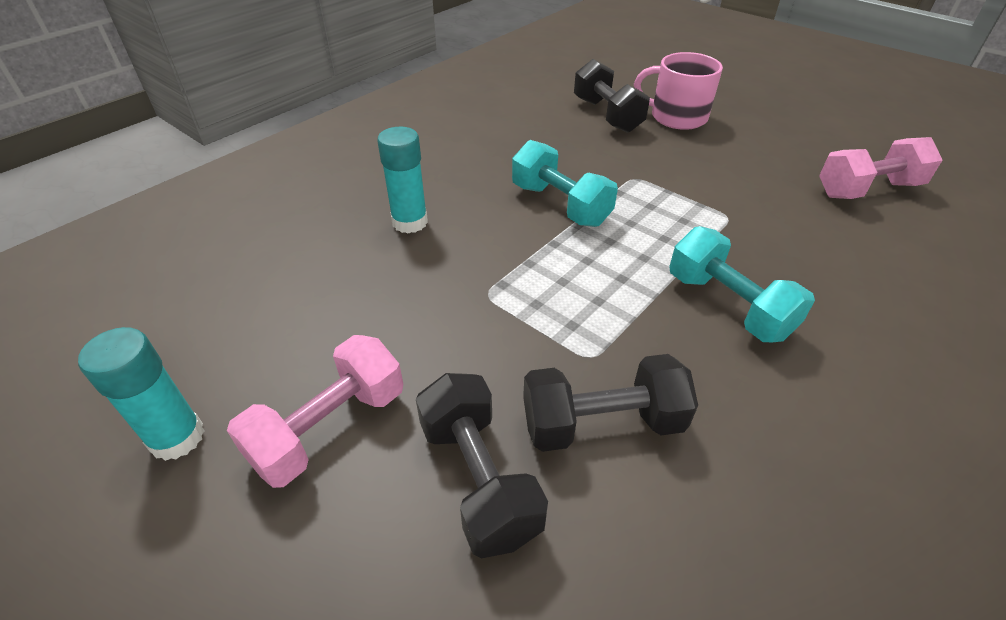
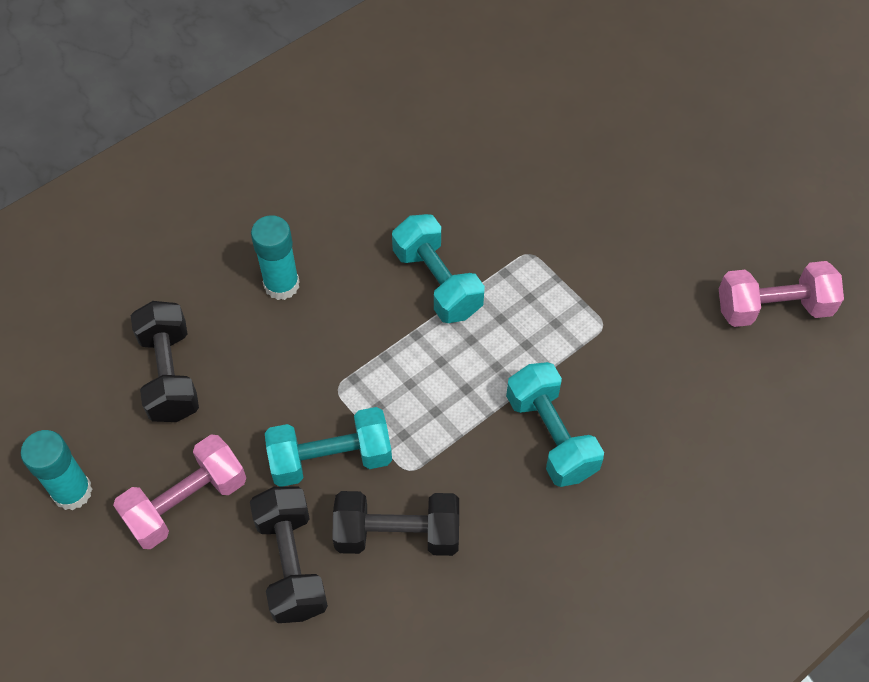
camera: 10 degrees right, 15 degrees up
black dumbbell [574,59,650,133] -> black dumbbell moved to [131,301,199,422]
pink mug [634,52,723,130] -> none
none -> turquoise dumbbell [265,407,392,487]

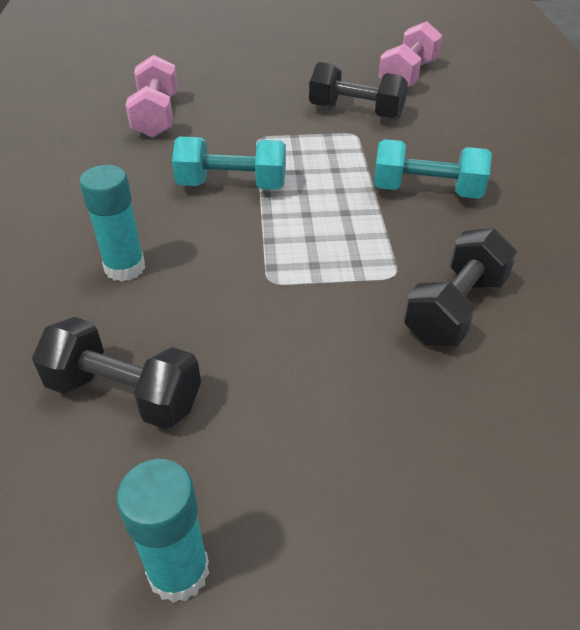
camera: 55 degrees left, 15 degrees down
pink dumbbell [113,435,246,549] -> pink dumbbell moved to [126,55,178,138]
black dumbbell [250,487,328,623] -> black dumbbell moved to [309,62,408,120]
turquoise dumbbell [265,407,392,487] -> none

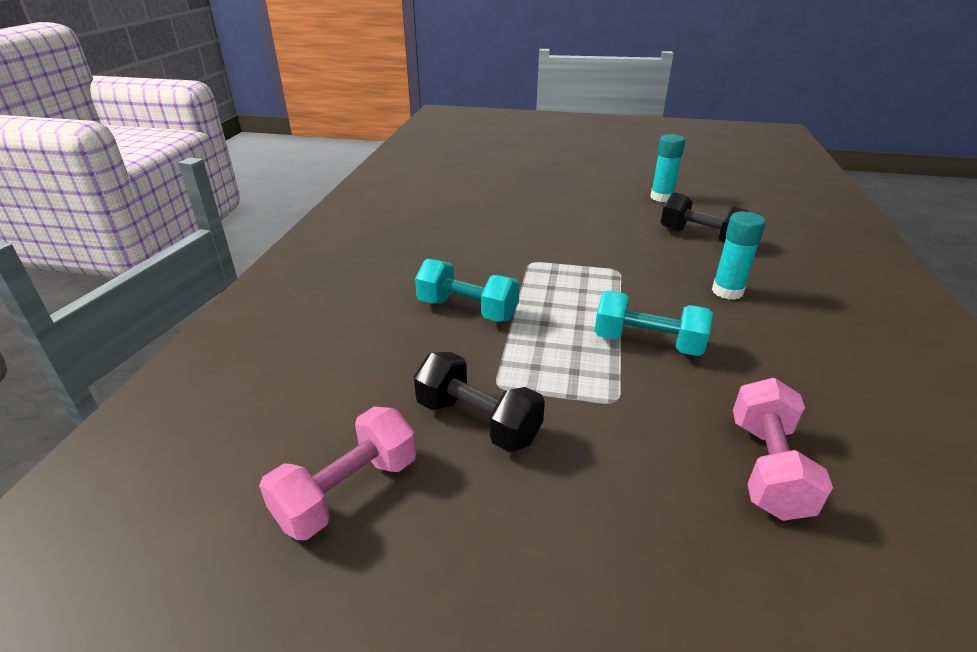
camera: 165 degrees left, 10 degrees down
black dumbbell [404,228,517,346] -> none

